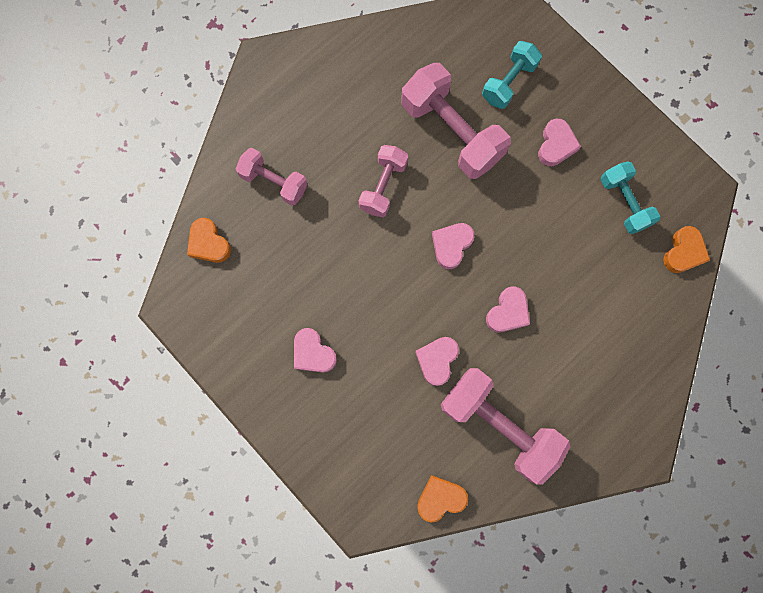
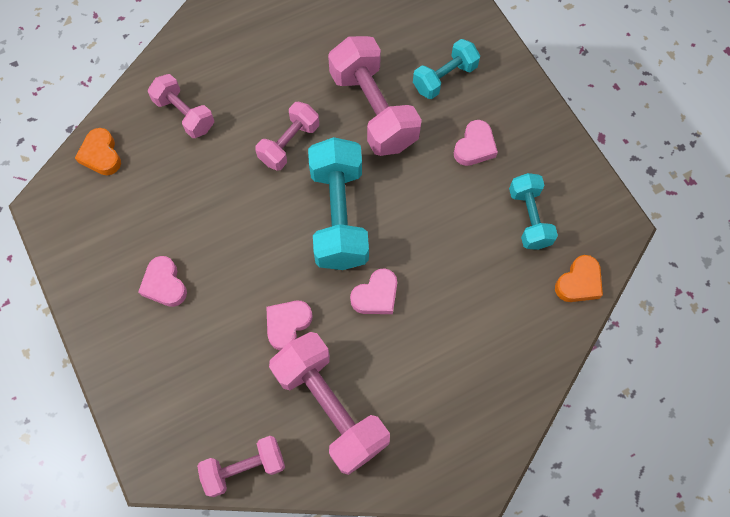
camera: 15 degrees right, 10 degrees down
orange heart [417,475,468,523] -> pink dumbbell [197,436,285,497]
pink heart [432,223,474,269] -> turquoise dumbbell [308,137,369,270]

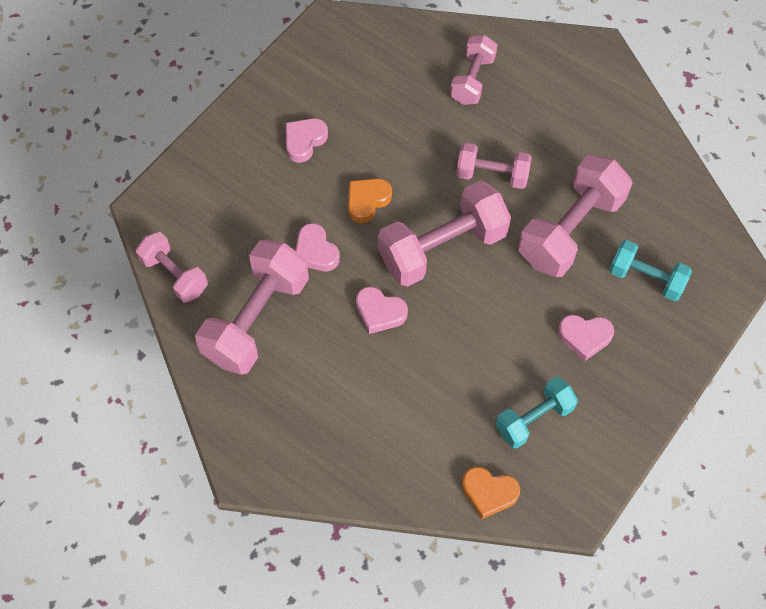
camera: 65 degrees right, 5 degrees down
orange heart [75,128,121,175] -> orange heart moved to [348,178,392,223]
pink heart [267,301,312,350] -> pink heart turned 135 degrees counterclockwise [295,223,340,271]
turquoise dumbbell [308,137,369,270] -> pink dumbbell [378,181,511,287]

